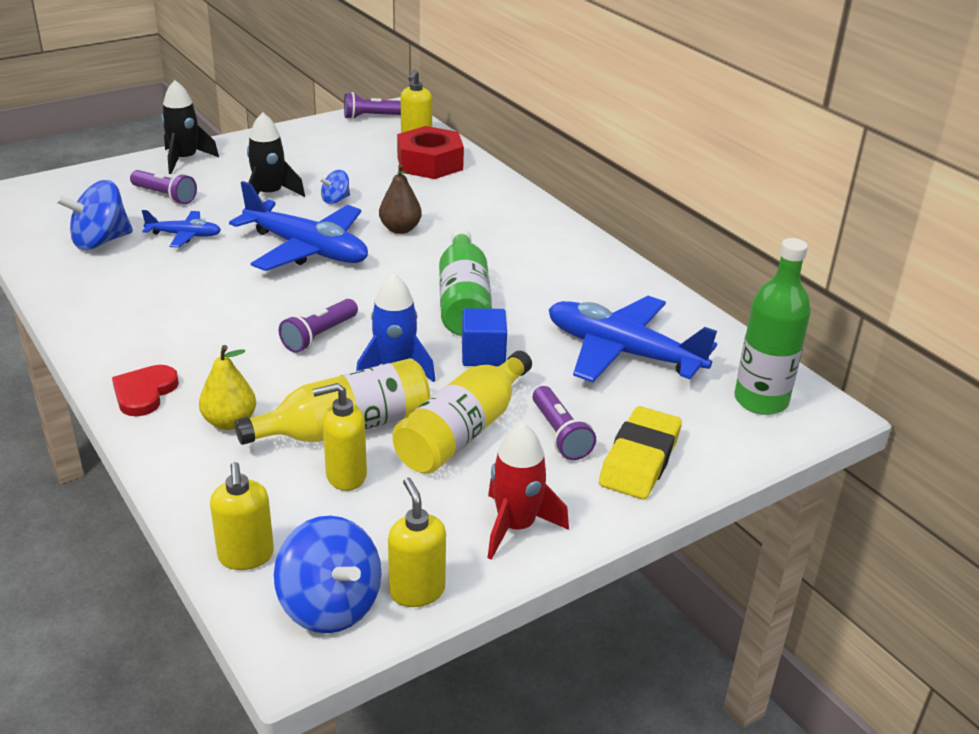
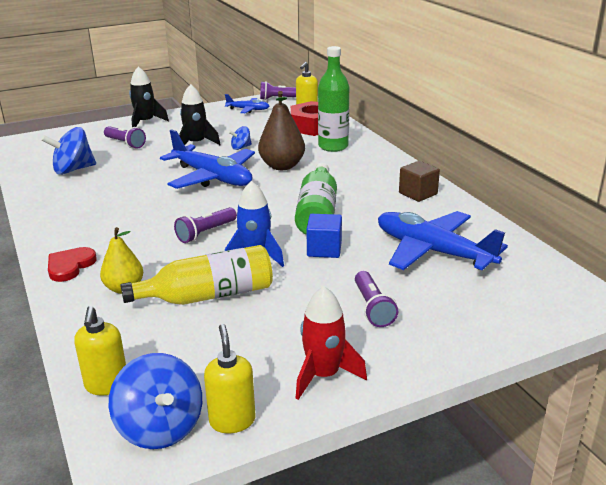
camera: 10 degrees right, 5 degrees down
blue plane [142,210,221,248] -> blue plane moved to [225,94,269,113]
yellow soap dispenser [312,383,367,491] -> none
brown pear [379,164,422,234] -> brown pear [258,91,305,170], size x1.51
yellow bottle [392,351,532,474] -> none
yellow eraser [599,406,682,499] -> none
green bottle [734,238,811,415] -> green bottle moved to [318,46,349,152]
none -> brown cube [399,161,440,202]

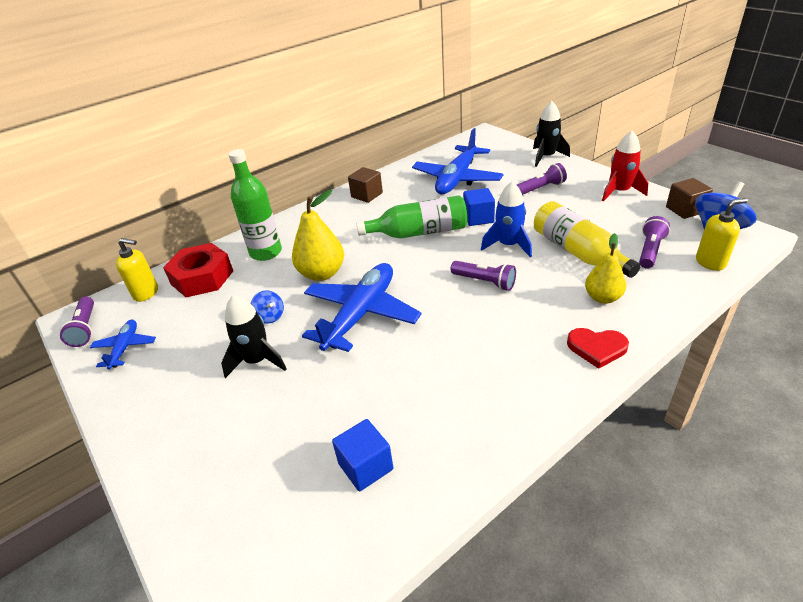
camera: 100 degrees left, 10 degrees up
blue spinning top [41,127,96,175] -> blue cube [332,419,394,491]
purple flashlight [104,126,146,149] -> purple flashlight moved to [639,216,670,269]
black rocket [129,66,169,127] -> black rocket moved to [533,101,570,167]
yellow soap dispenser [204,324,256,433] -> brown cube [666,178,713,219]
brown pear [258,91,305,170] -> yellow pear [292,190,344,281]

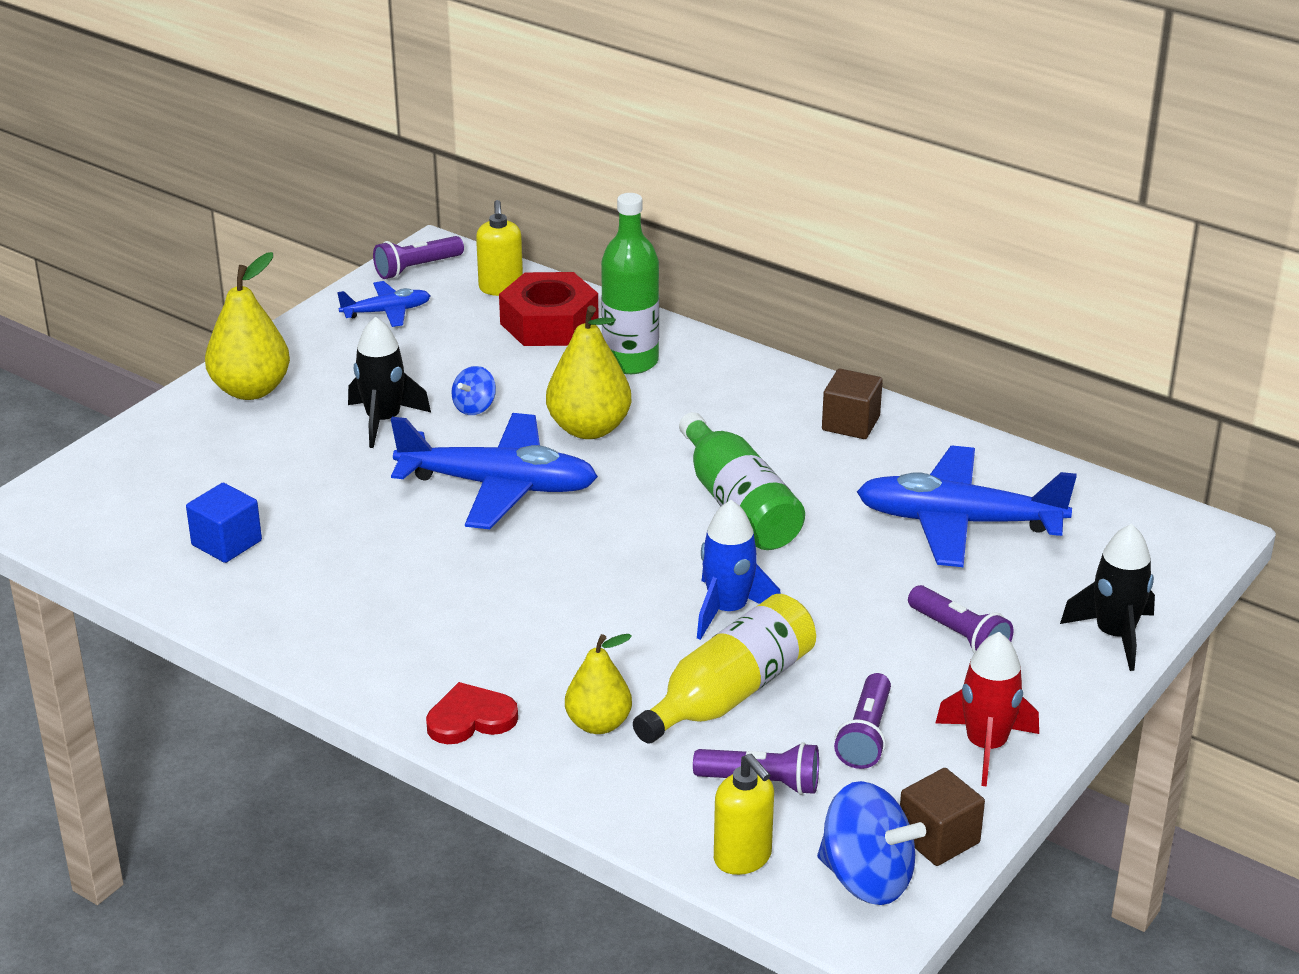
camera: 70 degrees right, 5 degrees down
purple flashlight [451,261,516,291] -> purple flashlight moved to [834,673,891,769]
blue cube [463,188,495,226] -> none
red heart [567,328,629,369] -> red heart turned 75 degrees clockwise [426,682,518,744]
none -> yellow pear [205,252,290,400]

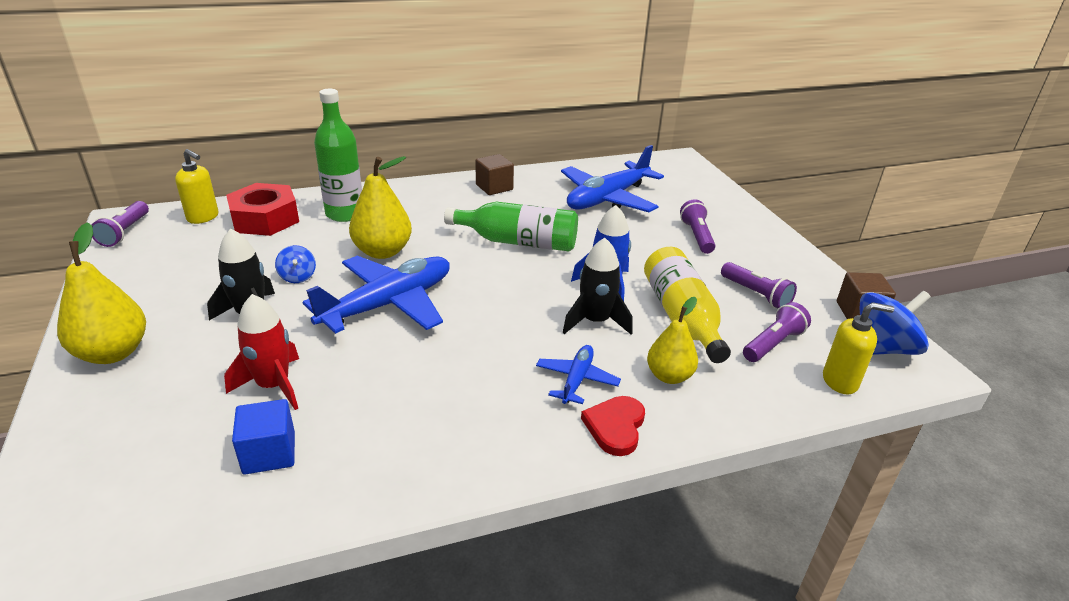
camera: 55 degrees left, 0 degrees up
blue plane [337,281,431,327] -> blue plane moved to [536,345,621,404]
purple flashlight [908,585,1014,653] -> purple flashlight turned 90 degrees counterclockwise [680,199,715,254]
red rocket [936,632,1039,787] -> red rocket moved to [224,294,299,410]
black rocket [1060,524,1155,671] -> black rocket moved to [563,238,633,335]

